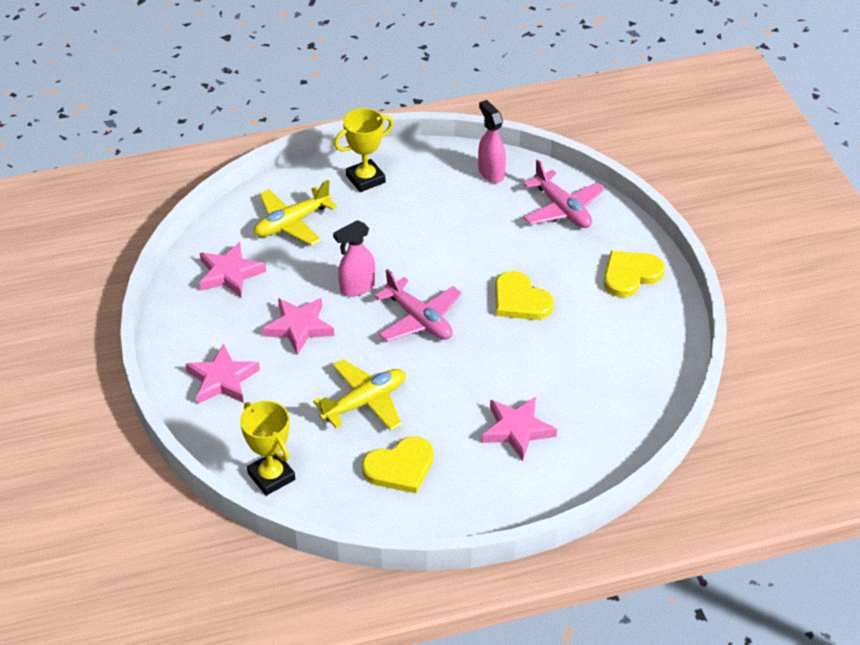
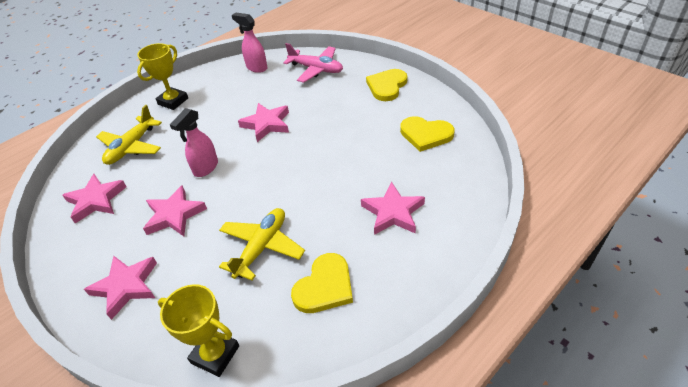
camera: 25 degrees left, 0 degrees up
pink plane [375,269,462,342] -> none
yellow heart [495,271,554,320] -> yellow heart moved to [400,116,455,152]
none -> pink star [238,103,289,142]

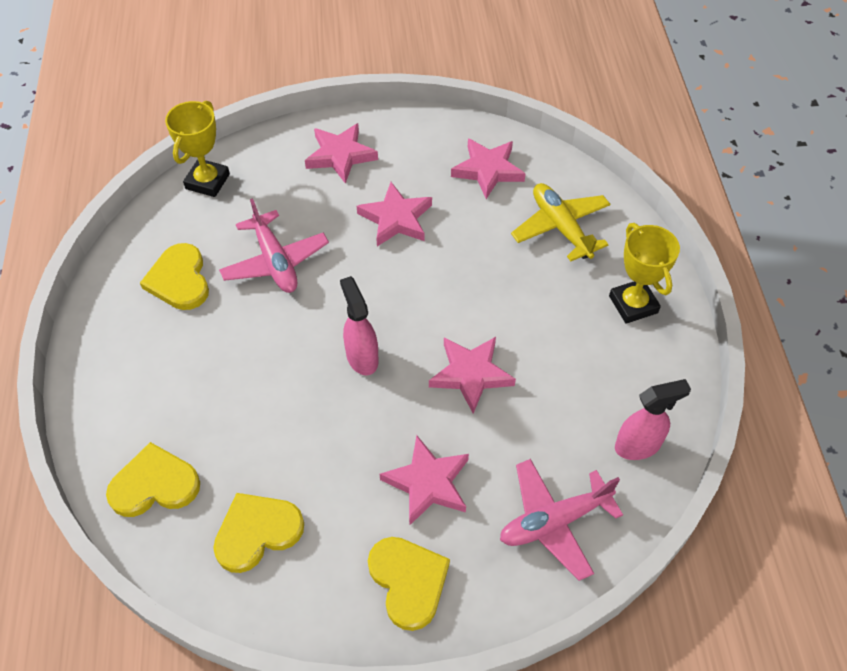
camera: 125 degrees right, 10 degrees up
yellow trophy [158,284,239,377] -> yellow trophy turned 45 degrees counterclockwise [165,100,230,197]
pink spray bottle [170,108,218,177] -> pink spray bottle moved to [340,276,378,375]
yellow plane [219,208,305,281] -> pink plane [219,198,329,293]
pink star [361,182,425,235] -> pink star moved to [380,435,469,525]
none -> yellow heart [106,442,200,517]

